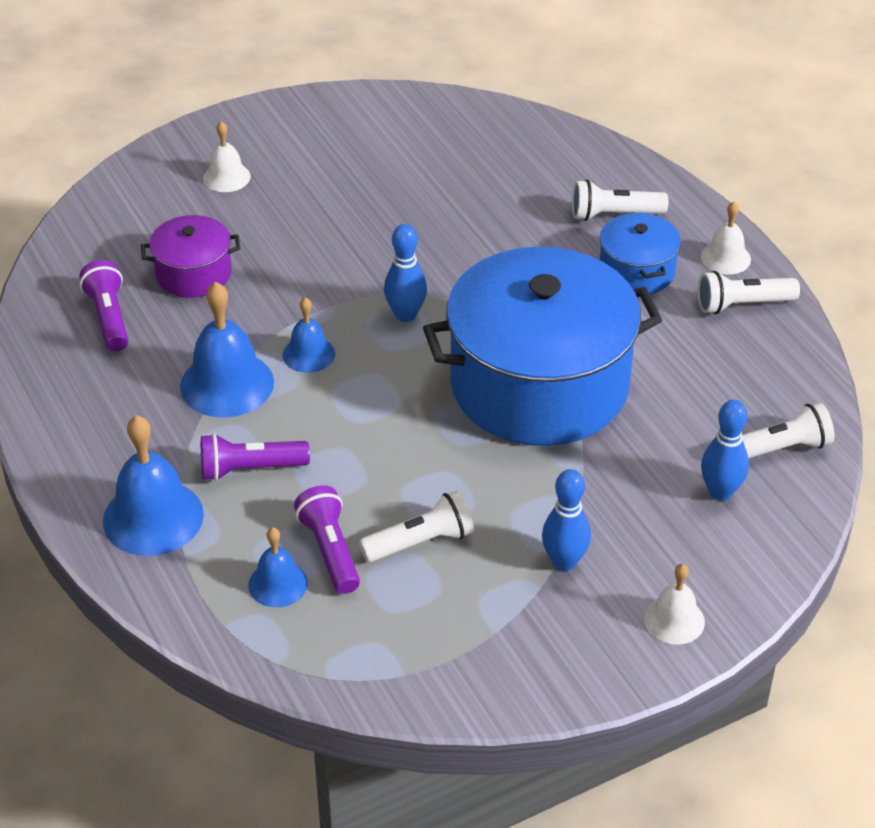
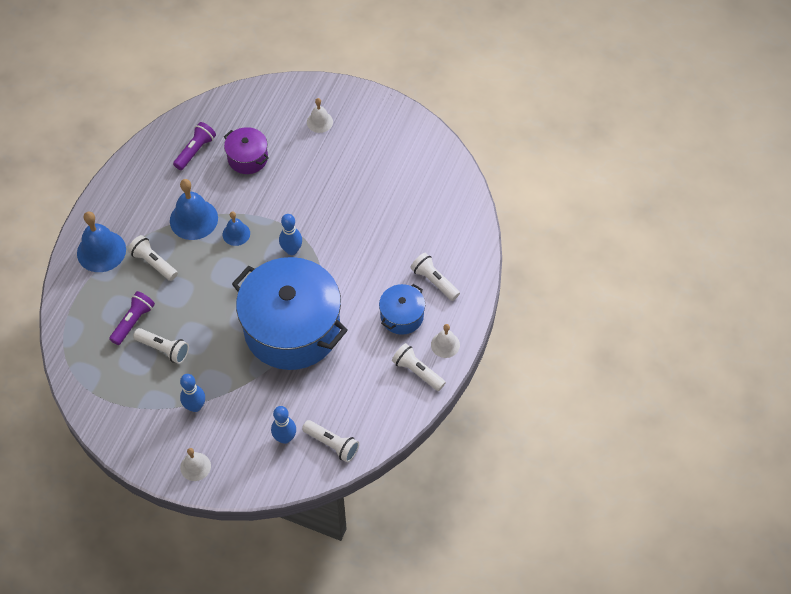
camera: 50 degrees right, 15 degrees up
purple flashlight [201,434,310,481] -> white flashlight [128,235,178,281]
blue bell [248,527,308,608] -> none

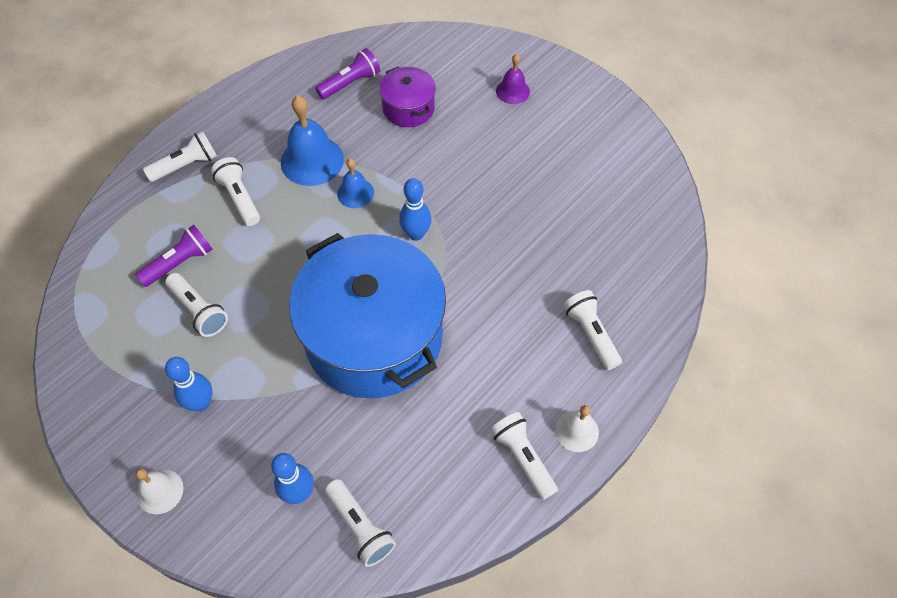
camera: 20 degrees right, 0 degrees up
blue bell [77,212,126,272] -> white flashlight [143,131,217,182]
white bell [307,98,333,133] -> purple bell [496,54,530,104]
blue pot [379,284,425,335] -> none

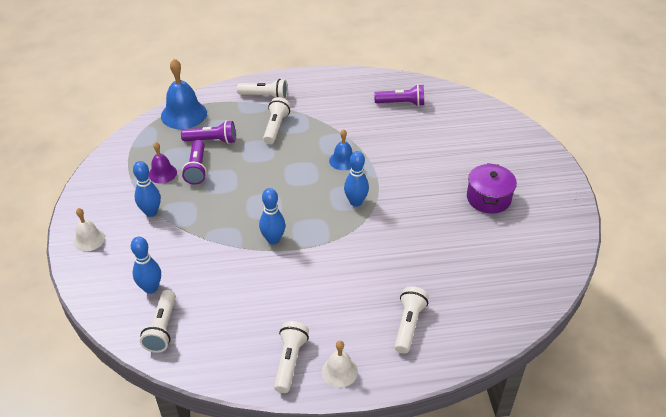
camera: 40 degrees right, 15 degrees down
white flashlight [165,273,228,337] -> purple flashlight [182,140,207,185]
blue bell [281,95,344,186] -> blue bell moved to [161,59,207,129]
blue pot [289,233,446,398] -> blue bowling pin [259,188,285,245]
purple pot [379,67,436,127] -> purple pot moved to [467,163,517,214]
purple bell [496,54,530,104] -> purple bell moved to [149,142,177,183]

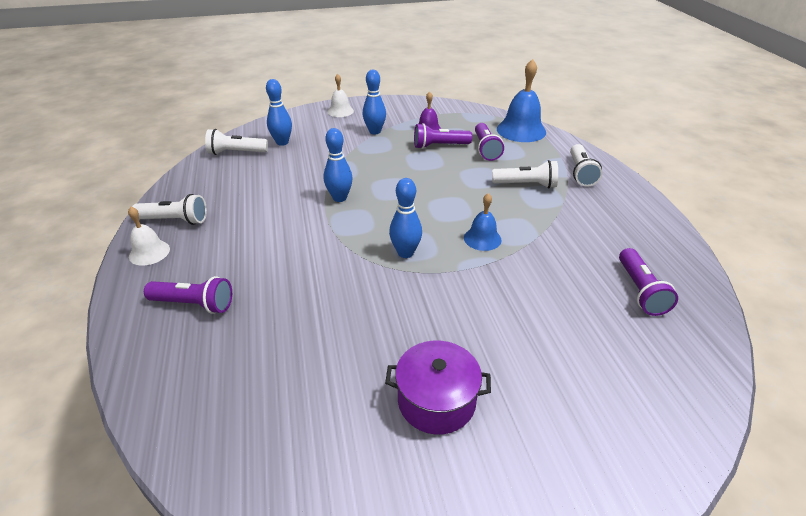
camera: 85 degrees right, 5 degrees down
white flashlight [394,286,429,354] -> purple flashlight [144,276,232,314]

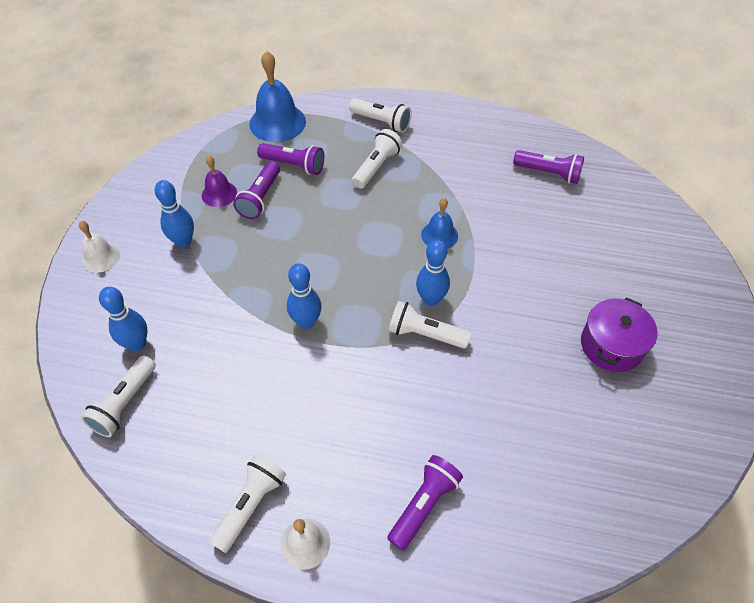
camera: 65 degrees left, 15 degrees up
none -> white flashlight [388,301,471,349]

